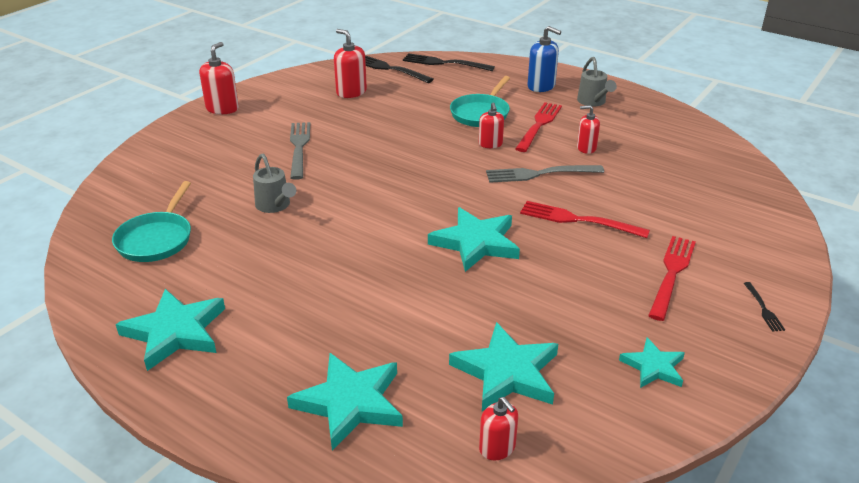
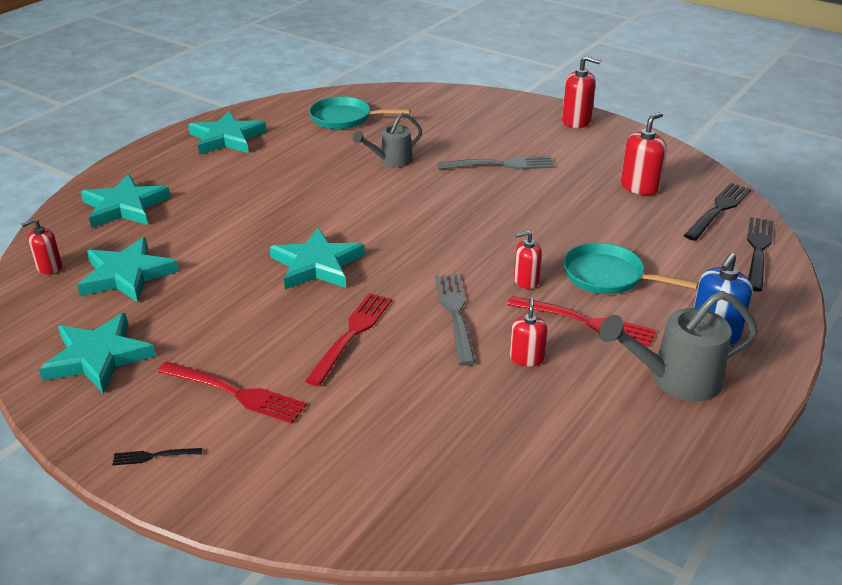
camera: 90 degrees right, 0 degrees up
grey watering can [577,57,617,107] -> grey watering can [599,291,758,402], size x1.53
turquoise star [619,338,685,388] -> turquoise star [39,313,156,393], size x1.70

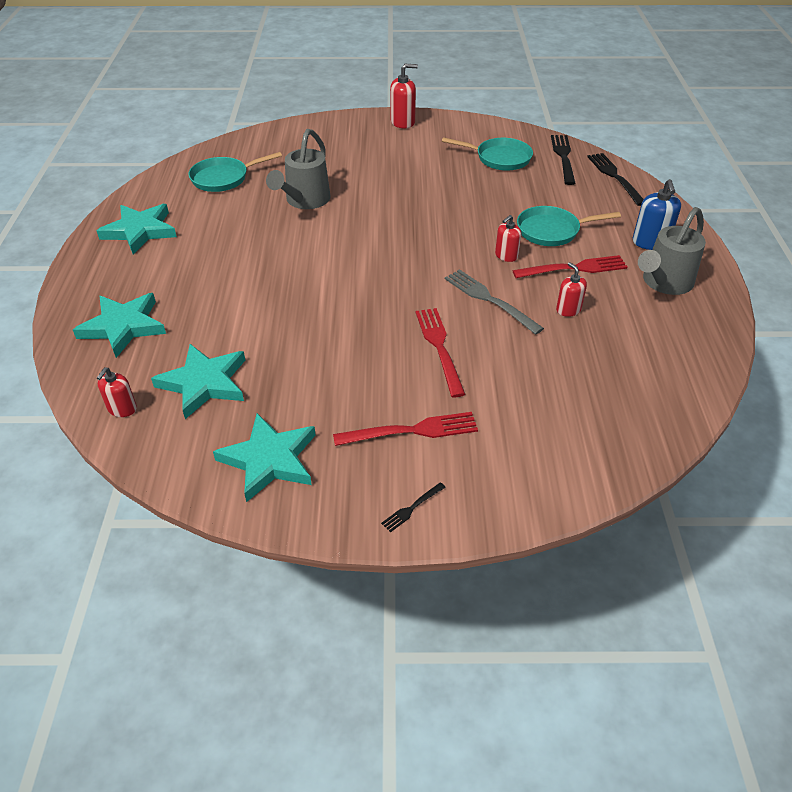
camera: 35 degrees left, 10 degrees up
turquoise star [270,228,365,290] -> none
grey watering can [353,112,422,167] -> grey watering can [266,129,331,209], size x1.53
grey fork [437,156,555,169] -> none
red soap dispenser [621,112,667,195] -> turquoise pan [442,137,533,171]

